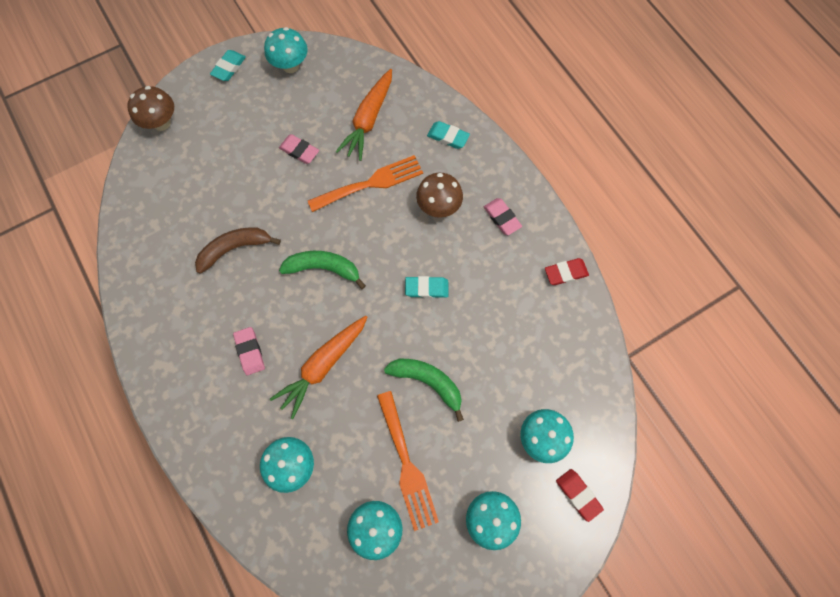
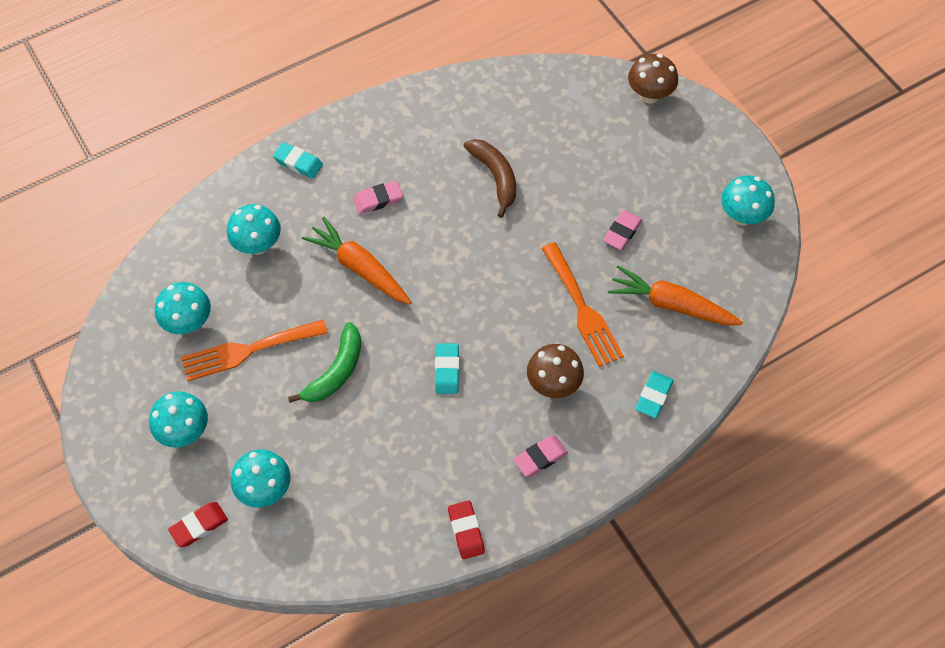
camera: 90 degrees right, 10 degrees down
turquoise eraser [210,50,246,81] -> turquoise eraser moved to [273,142,323,179]
green banana [279,251,366,289] -> none

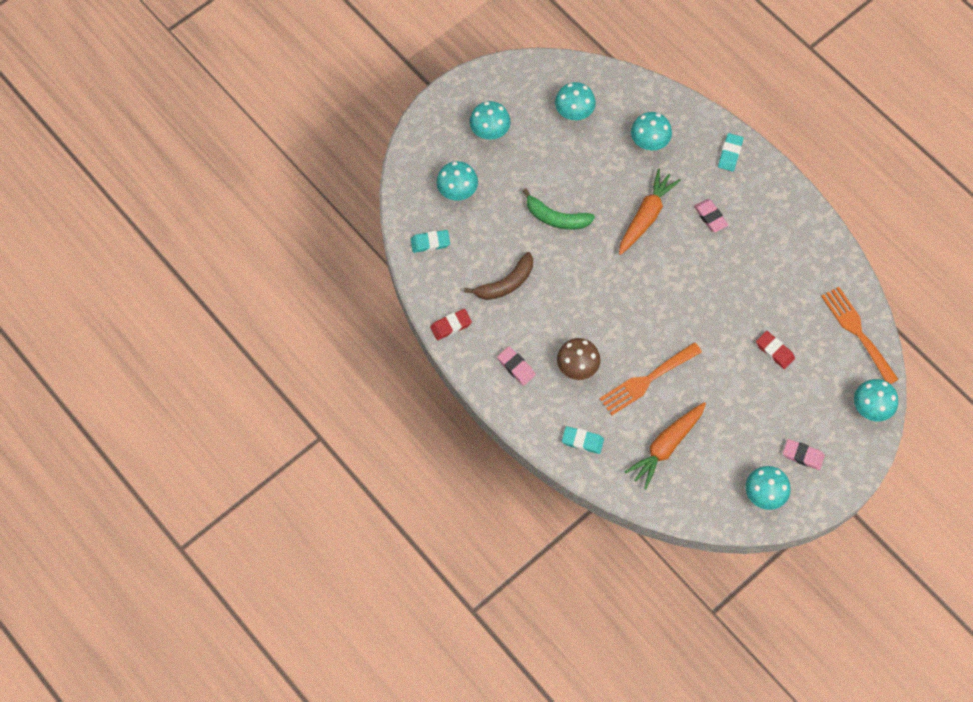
camera: 80 degrees right, 5 degrees up
red eraser [168,502,228,547] -> red eraser moved to [756,331,795,369]
orange fork [181,319,328,381] -> orange fork moved to [821,287,899,384]
turquoise eraser [435,343,459,394] -> turquoise eraser moved to [411,230,450,253]
brown banana [464,139,516,218] -> brown banana moved to [464,252,533,300]
pink eraser [603,210,642,250] -> pink eraser moved to [783,439,825,470]
orange carrot [608,265,743,325] -> orange carrot turned 150 degrees counterclockwise [625,402,706,489]
brown mushroom [628,54,678,104] -> turquoise mushroom [854,379,898,421]

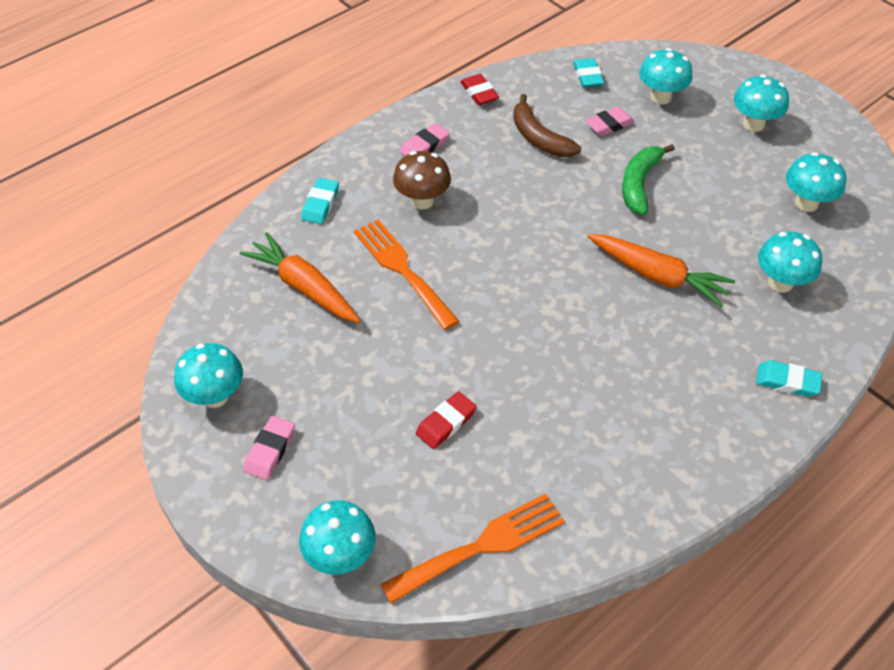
camera: 90 degrees right, 15 degrees down
pink eraser [694,199,728,232] -> pink eraser moved to [585,107,635,136]

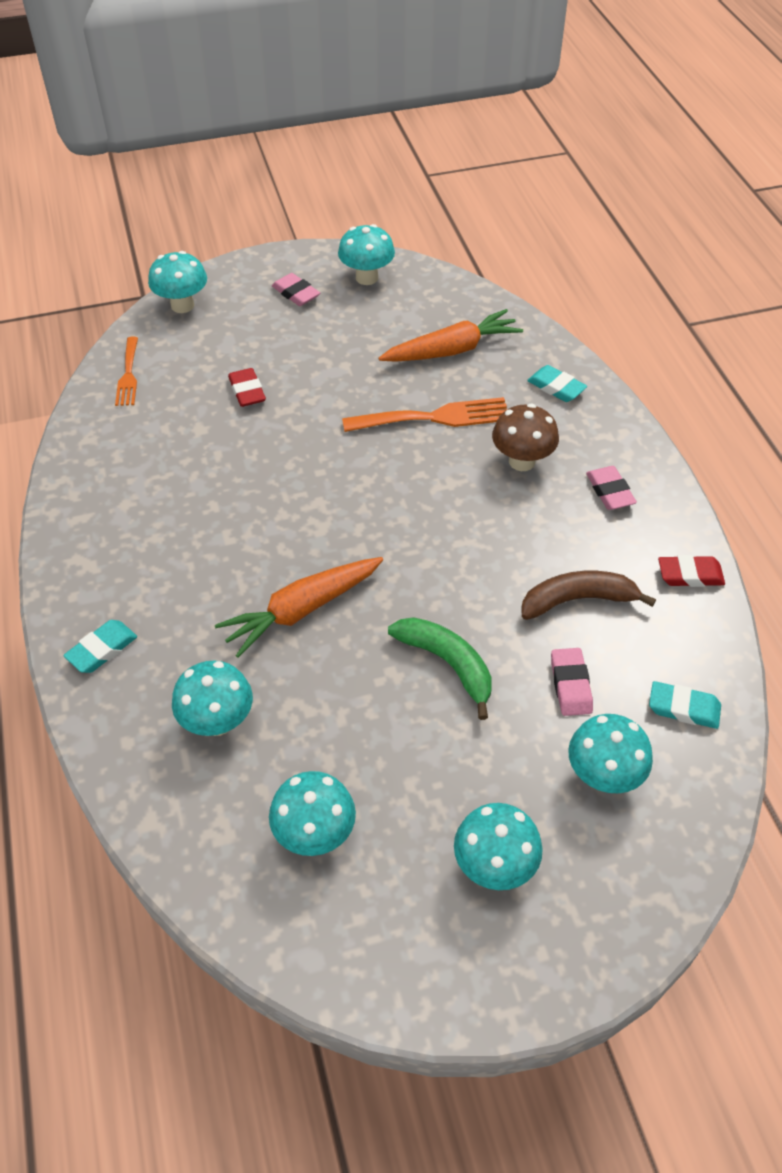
camera: 115 degrees right, 0 degrees up
orange fork [380,493,565,604] -> orange fork [115,337,138,406], size x0.61

